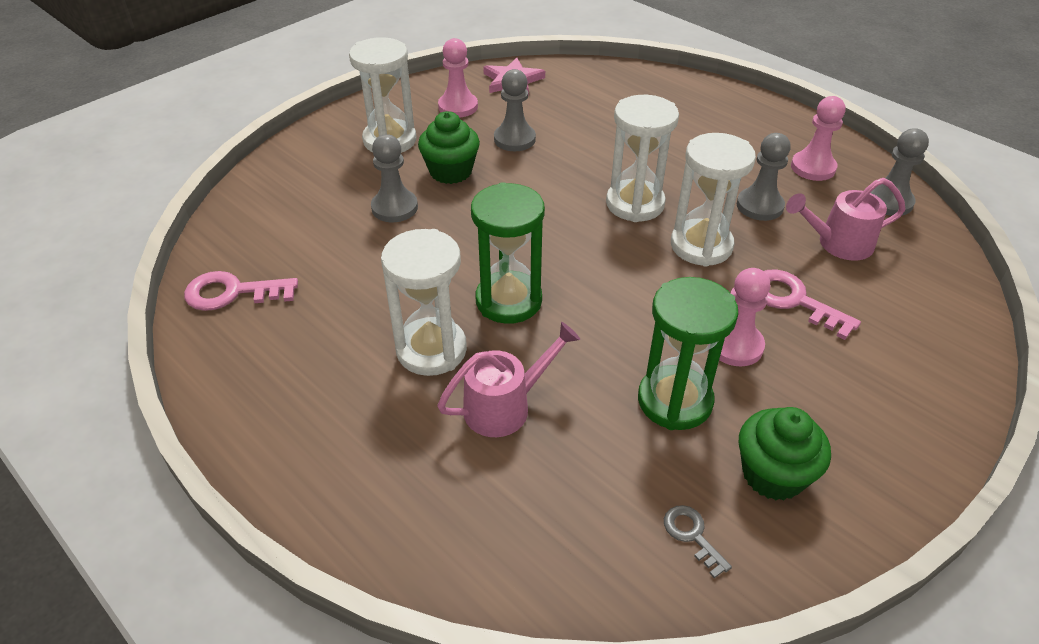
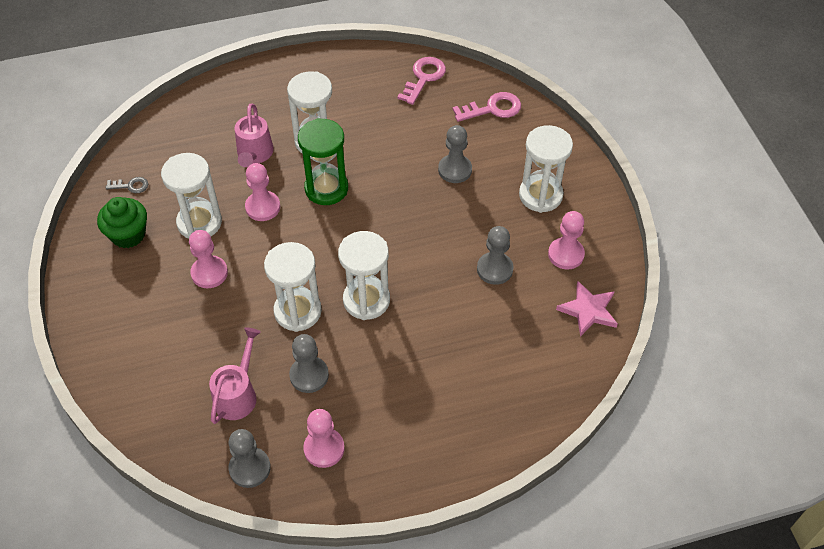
camera: 120 degrees right, 10 degrees up
green cupcake [418,111,480,184] -> none
green hourglass [638,277,738,430] -> white hourglass [161,153,222,239]
pink key [764,270,861,340] -> pink key moved to [452,92,521,122]
none -> pink pawn [245,163,280,221]

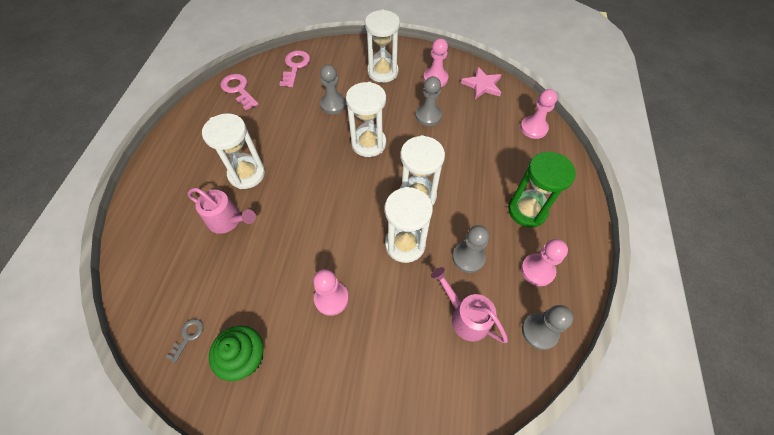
camera: 65 degrees left, 5 degrees up
white hourglass [161,153,222,239] -> white hourglass moved to [346,82,386,157]
pink pawn [245,163,280,221] -> pink pawn moved to [520,89,557,139]
green hourglass [298,118,348,205] -> green hourglass moved to [508,152,576,227]

